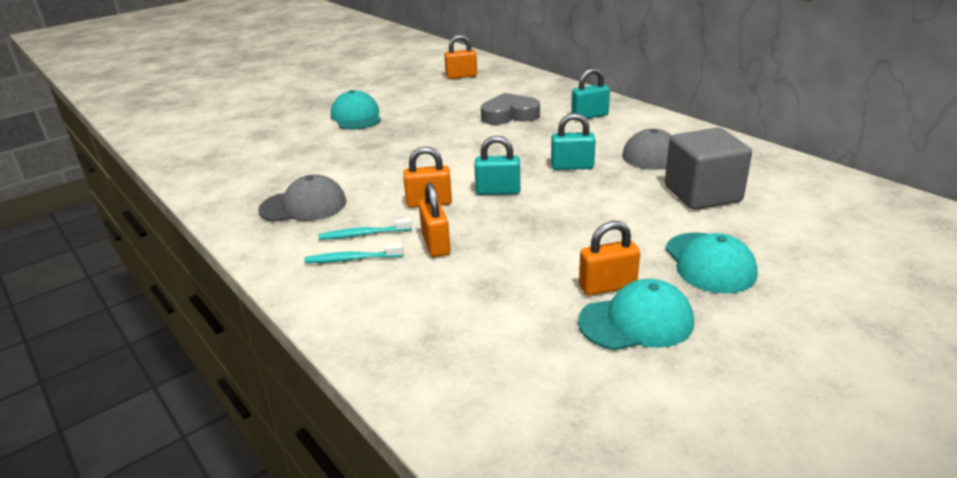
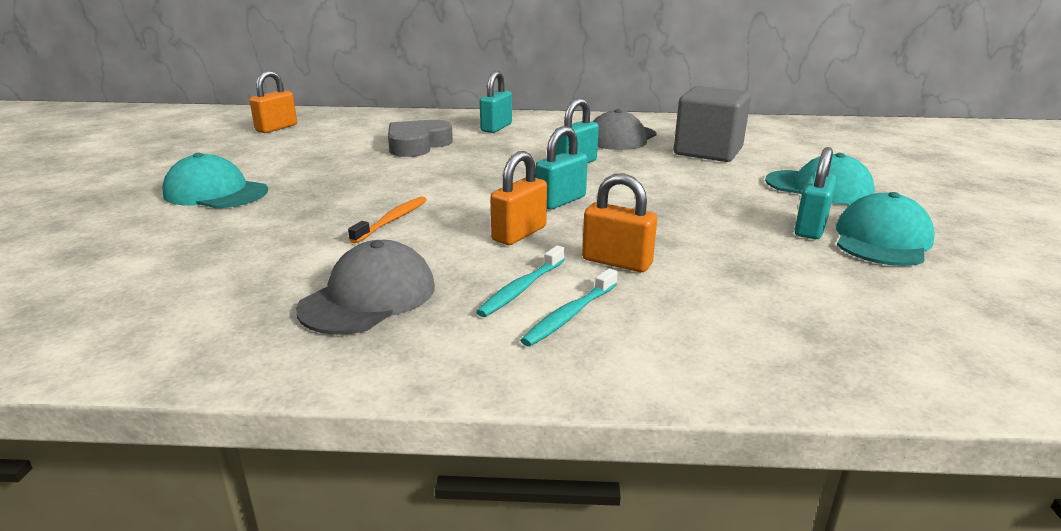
camera: 50 degrees left, 5 degrees down
orange padlock [579,221,640,295] -> turquoise padlock [794,147,837,239]
none -> orange toothbrush [348,196,427,243]

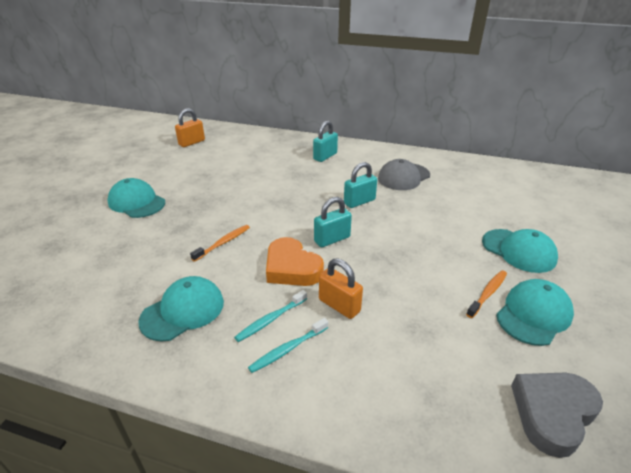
camera: 15 degrees right, 10 degrees up
grey cap [296,240,435,335] -> turquoise cap [139,276,224,342]
grey heart [388,120,453,157] -> grey heart moved to [511,373,603,458]
orange padlock [491,151,547,245] -> orange heart [266,237,324,286]
grey cube [674,86,751,162] -> none
turquoise padlock [794,147,837,239] -> orange toothbrush [466,271,507,318]

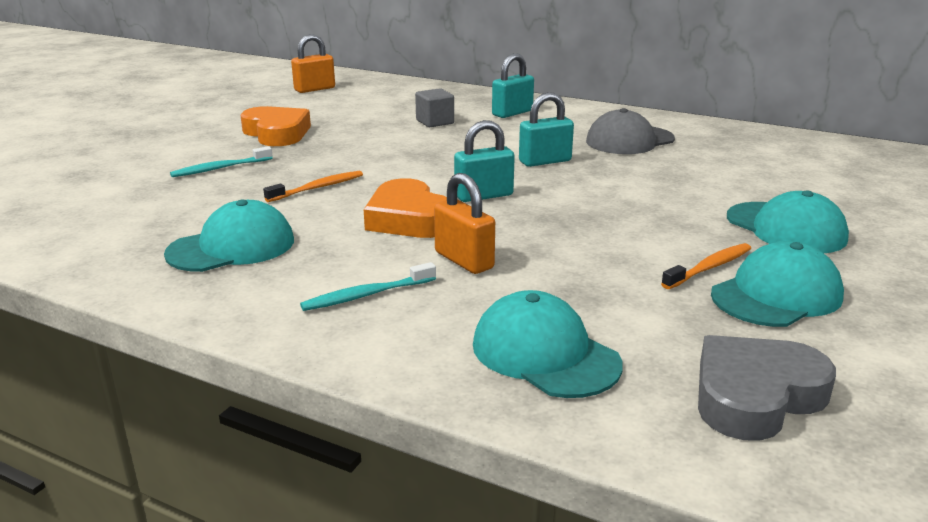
camera: 10 degrees right, 10 degrees down
turquoise cap [107,178,165,218] -> turquoise cap moved to [473,290,623,398]
turquoise toothbrush [234,290,307,342] -> turquoise toothbrush moved to [170,146,273,177]
none -> orange heart [240,106,311,146]
none -> grey cube [415,88,454,127]

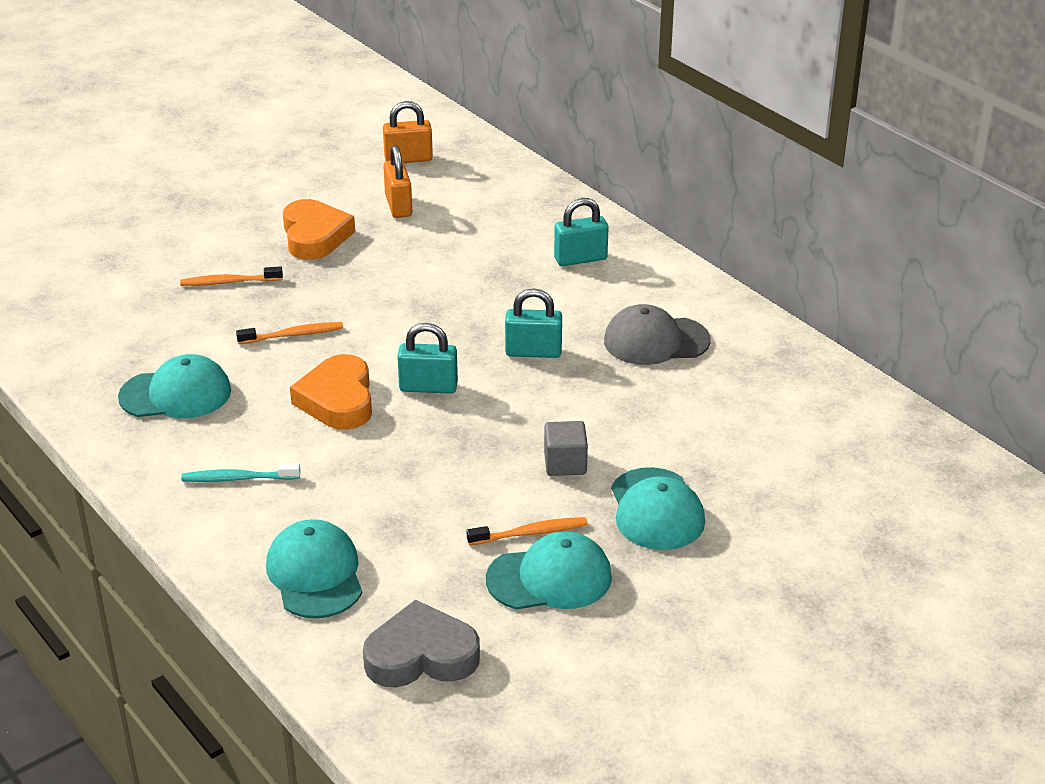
camera: 25 degrees right, 10 degrees up
turquoise toothbrush [170,146,273,177] -> orange toothbrush [180,266,283,286]
grey cube [415,88,454,127] -> grey cube moved to [544,421,588,476]
orange padlock [434,173,495,274] -> orange padlock moved to [383,145,412,218]

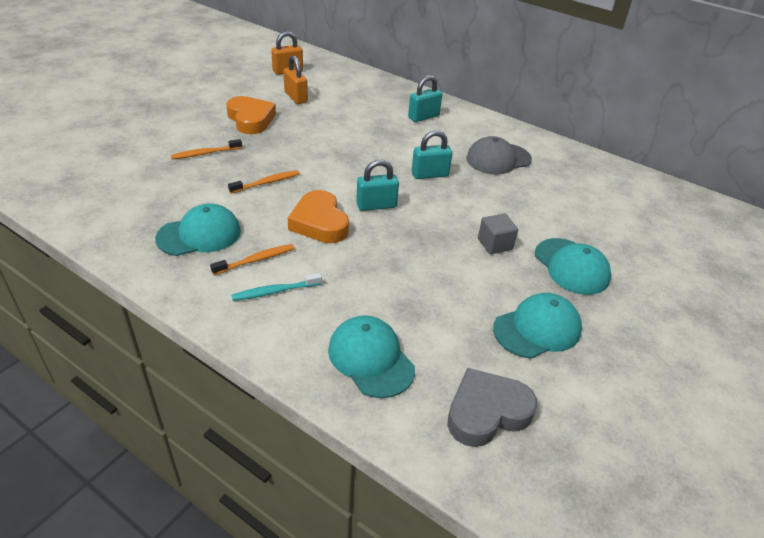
camera: 20 degrees left, 5 degrees up
orange toothbrush [467,517,588,545] -> orange toothbrush moved to [210,244,294,275]

